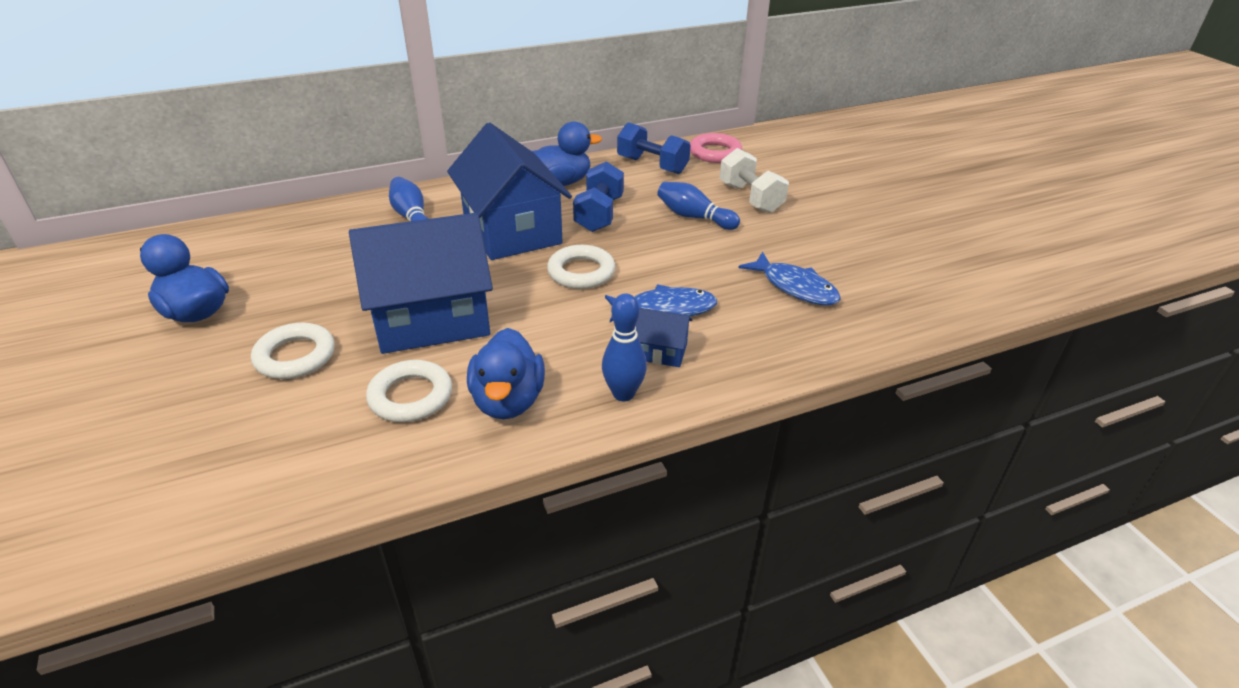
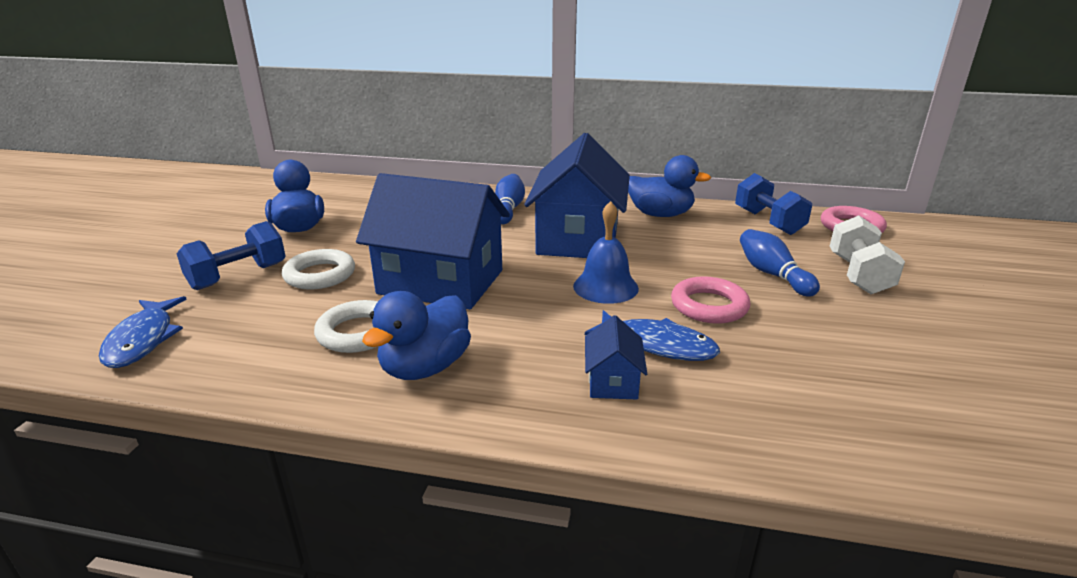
camera: 35 degrees right, 10 degrees down
white ring [547,245,615,289] -> blue bell [573,201,639,304]
blue dumbbell [573,161,624,232] -> blue dumbbell moved to [177,221,286,290]
blue bowling pin [602,293,647,401] -> none
blue house [636,308,692,367] -> blue house turned 45 degrees clockwise [585,315,647,400]
blue fish [738,252,841,305] -> blue fish moved to [99,296,187,368]
none -> pink ring [671,276,750,324]

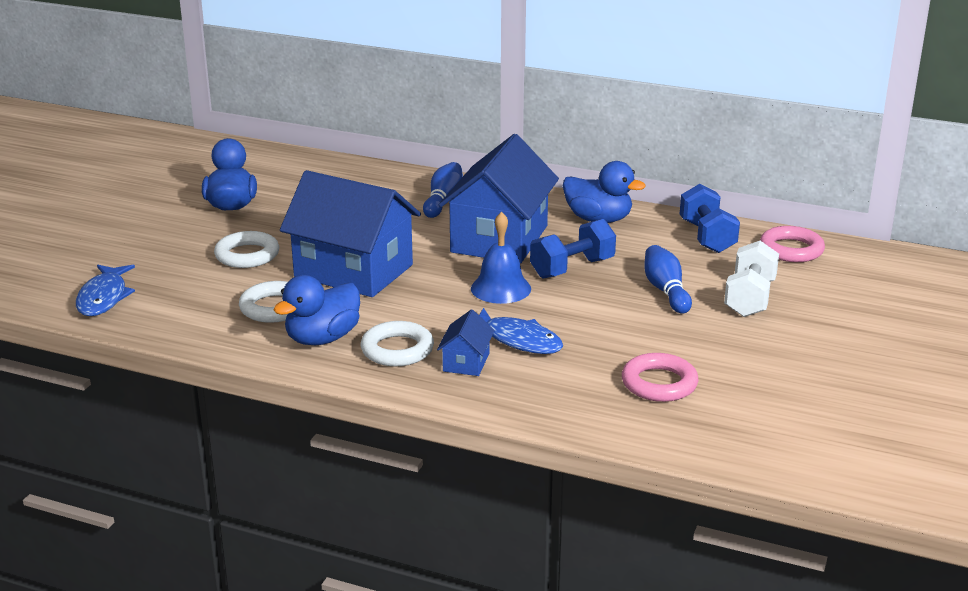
camera: 10 degrees right, 0 degrees up
blue dumbbell [177,221,286,290] -> blue dumbbell moved to [530,219,616,278]
pink ring [671,276,750,324] -> pink ring moved to [622,353,699,402]
none -> white ring [361,321,434,366]

